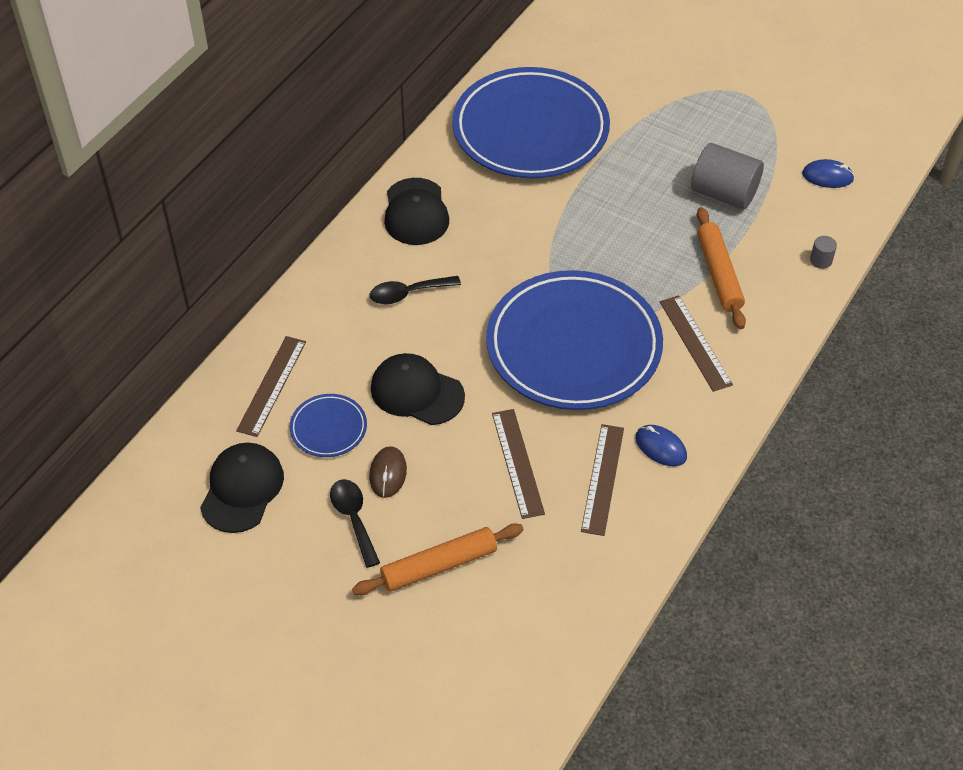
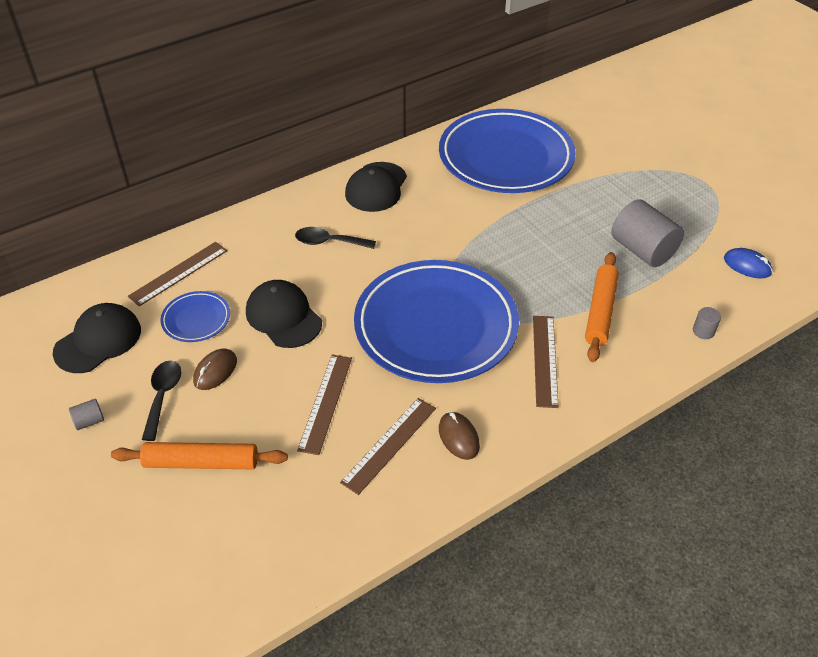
camera: 25 degrees right, 5 degrees down
blue mouse [635,425,687,466] -> brown mouse [439,412,480,460]
none -> grey cylinder [69,399,104,430]

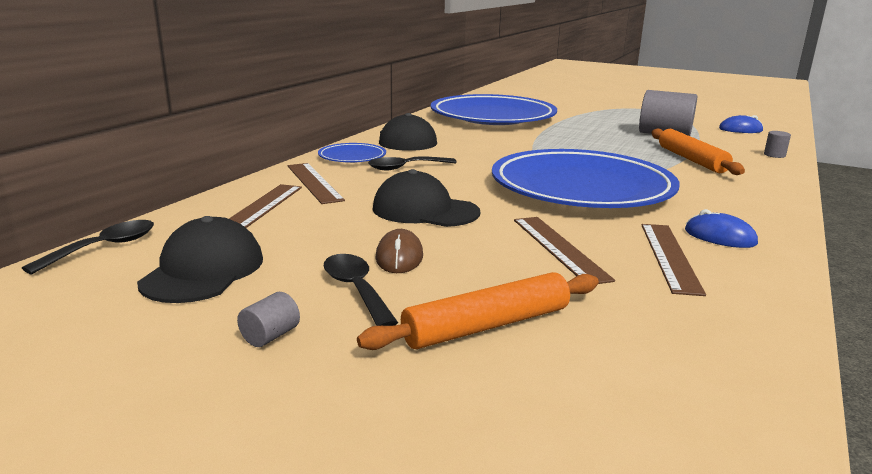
camera: 30 degrees left, 25 degrees down
blue plate [161,291,230,342] -> blue plate moved to [318,143,386,163]
brown mouse [439,412,480,460] -> blue mouse [685,209,758,248]
brown ruler [533,316,559,408] -> brown ruler moved to [287,163,345,204]
none -> black spoon [22,220,154,274]

